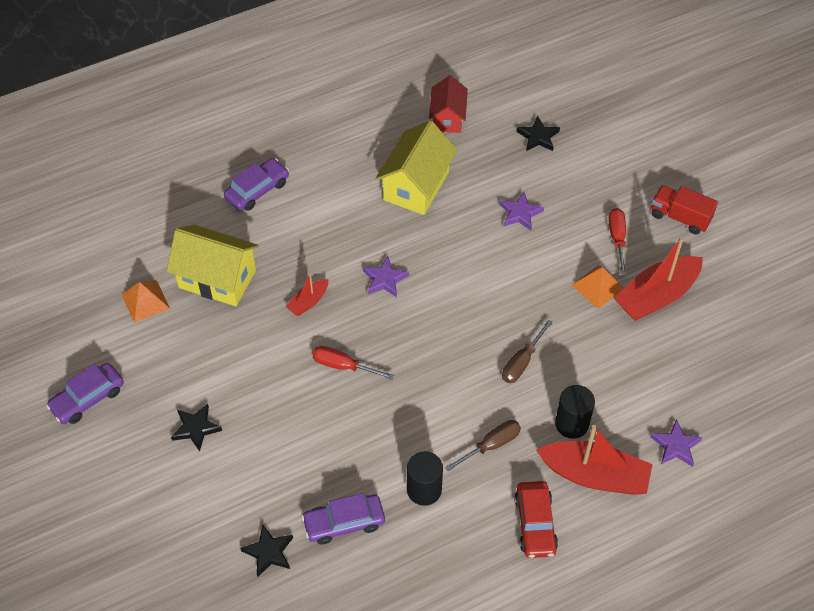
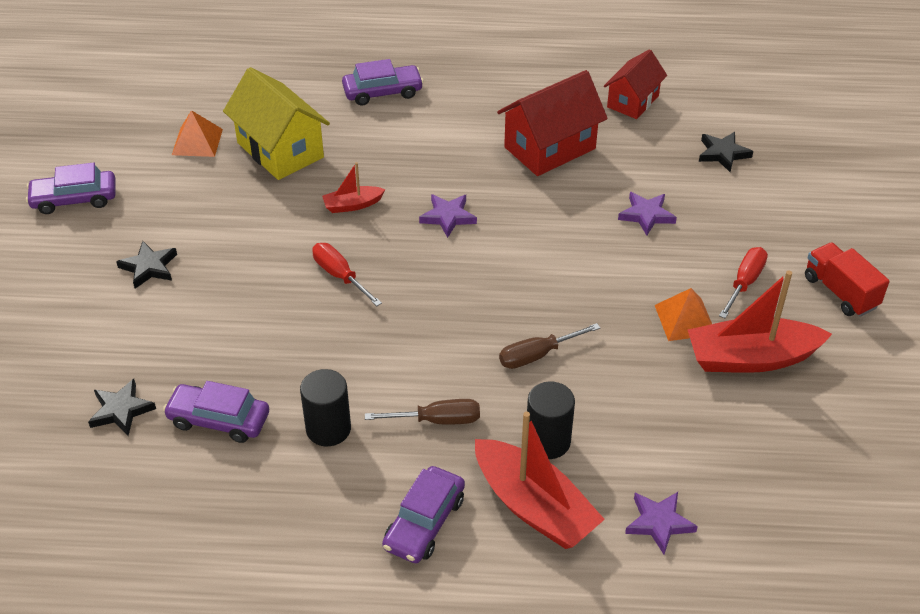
camera: 30 degrees right, 10 degrees down
yellow house [375,121,457,215] -> red house [497,70,608,176]
red car [514,481,558,558] -> purple car [382,466,465,563]

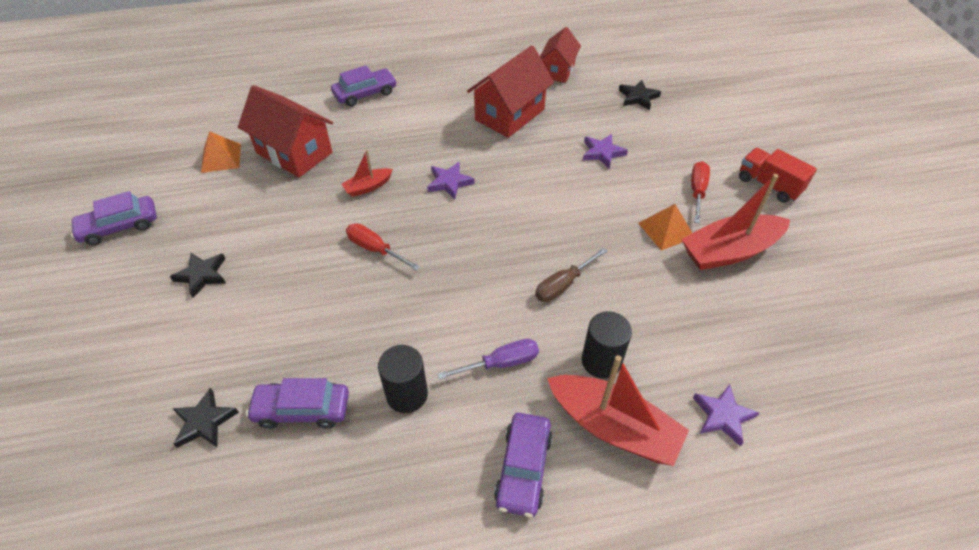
camera: 15 degrees left, 5 degrees up
yellow house [223,67,330,180] -> red house [238,85,333,178]
brown screwdriver [365,399,480,424] -> purple screwdriver [437,339,539,380]

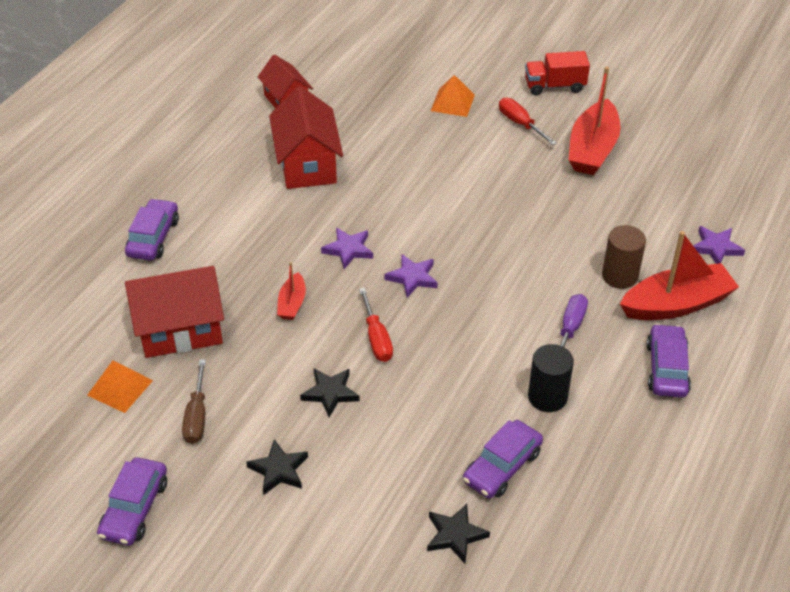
camera: 50 degrees left, 5 degrees down
red screwdriver [346,223,420,271] -> red screwdriver turned 90 degrees counterclockwise [359,288,393,362]
purple car [494,413,553,517] -> purple car turned 135 degrees counterclockwise [646,324,691,398]
brown screwdriver [535,248,608,302] -> brown screwdriver moved to [182,359,206,444]
black cylinder [582,311,632,378] -> brown cylinder [602,225,646,289]
purple star [583,134,628,168] -> purple star moved to [385,254,438,297]
black star [619,80,661,110] -> black star moved to [300,369,360,417]
orange pyramid [638,204,692,251] -> orange pyramid moved to [431,75,475,117]

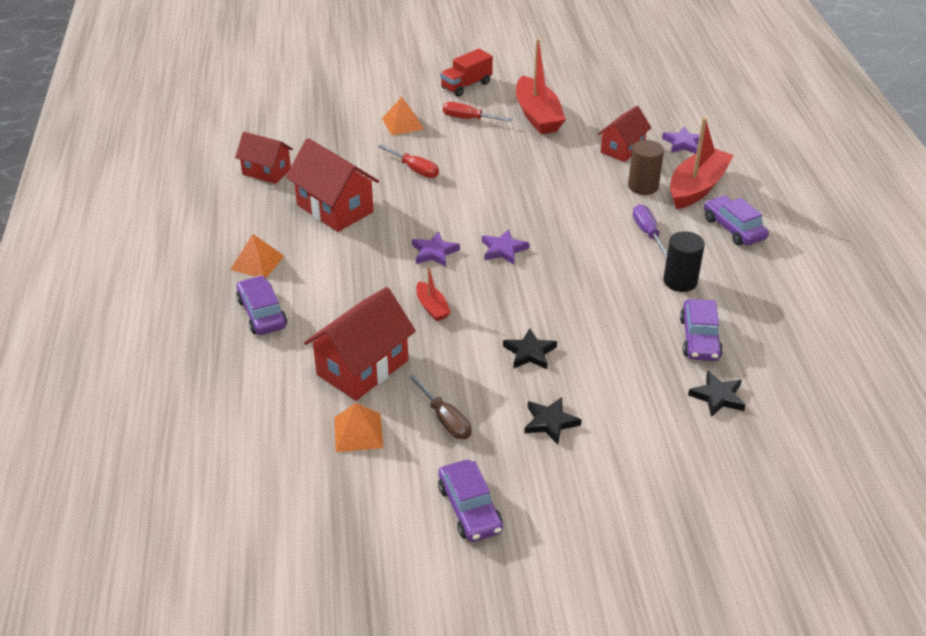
camera: 35 degrees left, 5 degrees down
red screwdriver [359,288,393,362] -> red screwdriver moved to [378,144,439,178]
none -> orange pyramid [230,234,284,278]
none -> red house [598,106,651,162]

